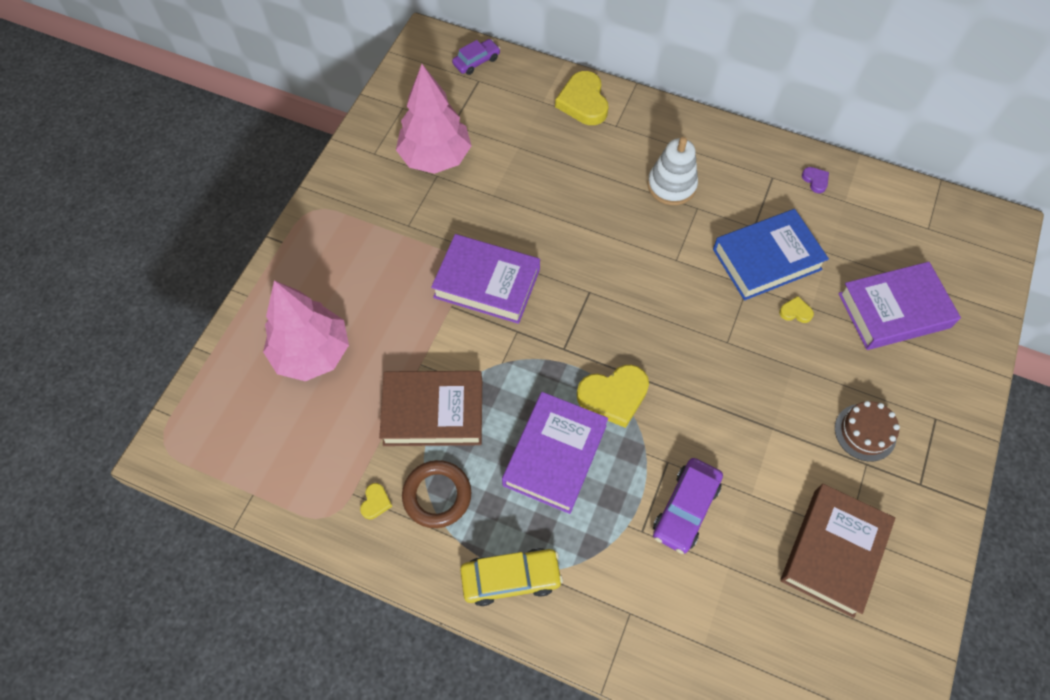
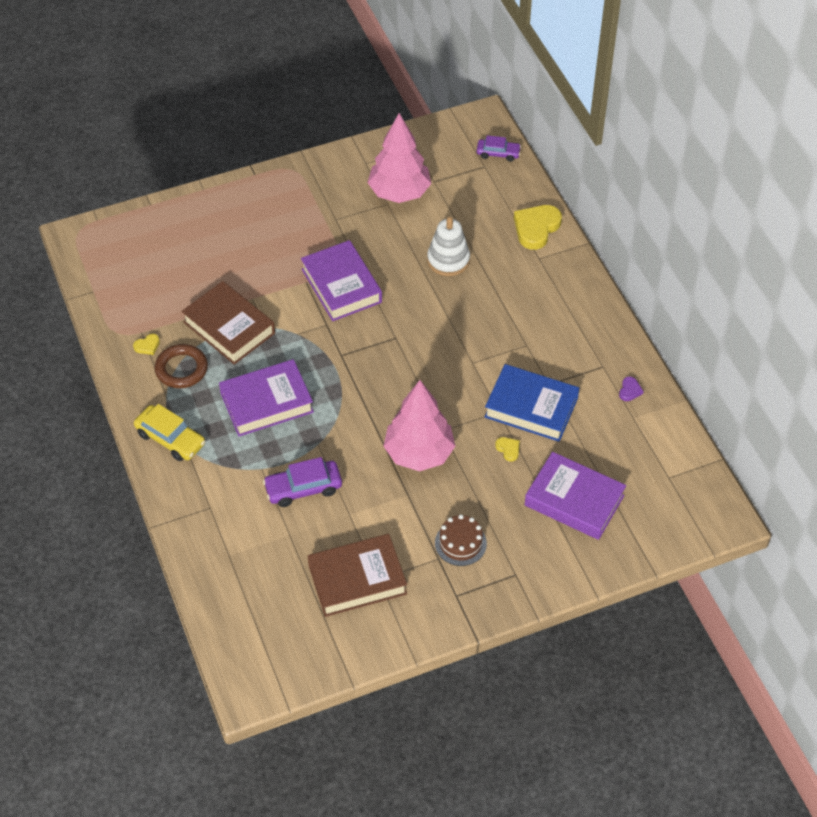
camera: 45 degrees right, 10 degrees down
pink tree [263,280,349,381] -> pink tree moved to [384,380,455,471]
yellow heart [577,365,649,428] -> none
white stacking toy [647,137,698,205] -> white stacking toy moved to [427,217,470,276]

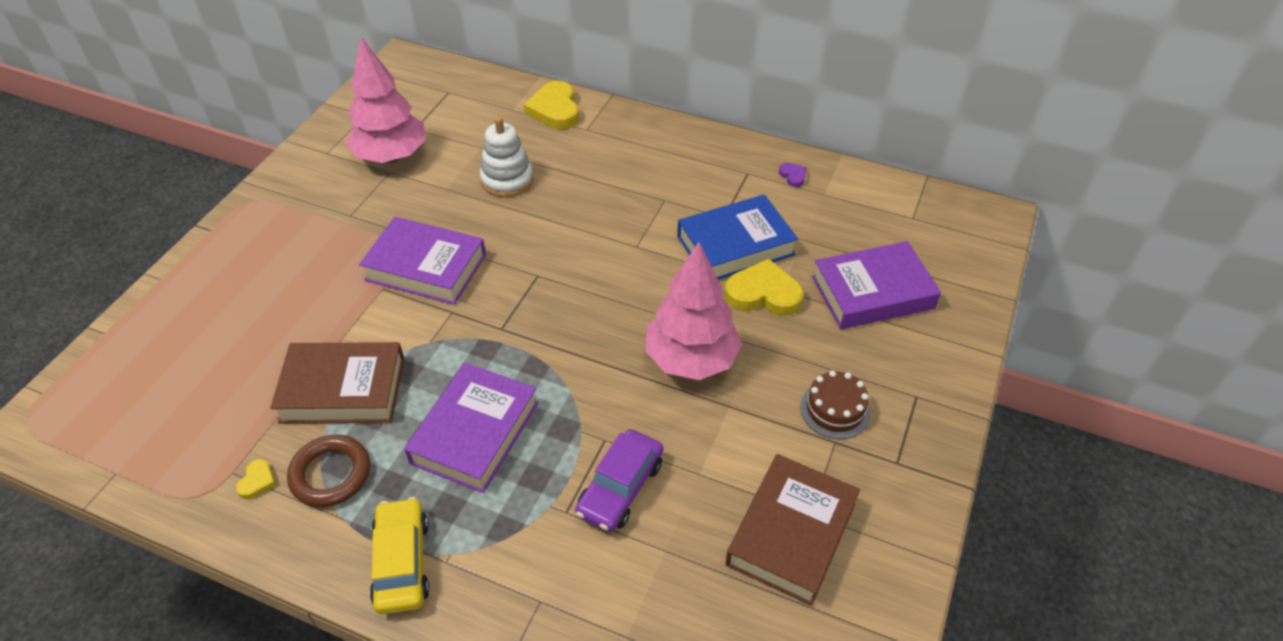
camera: 45 degrees left, 5 degrees down
yellow car [134,404,205,461] -> yellow car turned 90 degrees counterclockwise [370,497,430,614]
purple car [477,135,521,162] -> none
yellow heart [495,437,520,462] -> yellow heart [725,259,804,316], size x2.14

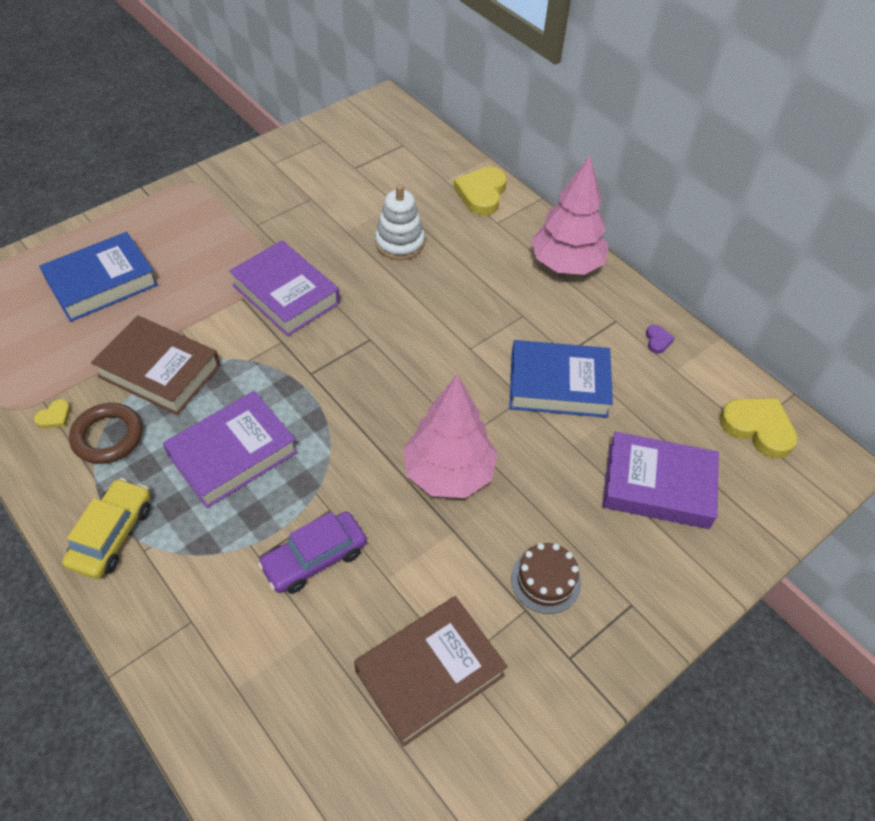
camera: 25 degrees right, 5 degrees up
pink tree [345,37,426,163] -> pink tree moved to [531,155,609,275]
yellow heart [725,259,804,316] -> yellow heart moved to [719,398,798,459]
none -> blue book [39,232,158,322]

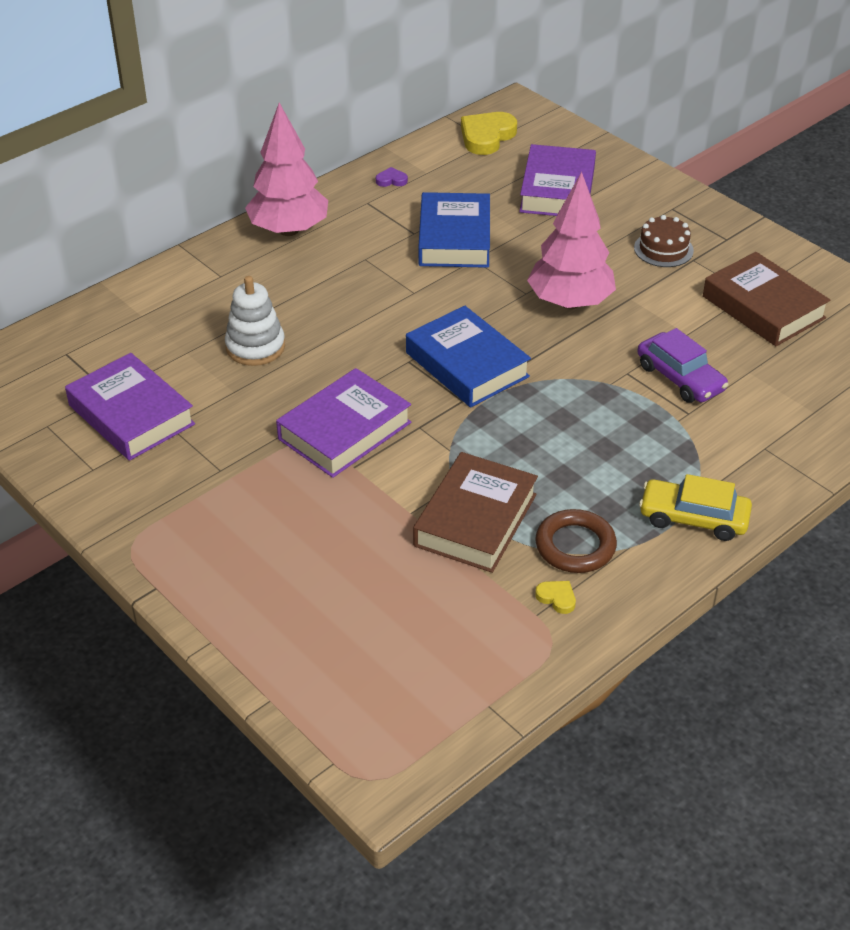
camera: 90 degrees left, 10 degrees down
blue book [39,232,158,322] -> blue book moved to [406,306,531,407]
purple book [163,391,298,508] -> purple book moved to [65,353,195,461]
yellow heart [454,167,507,216] -> none

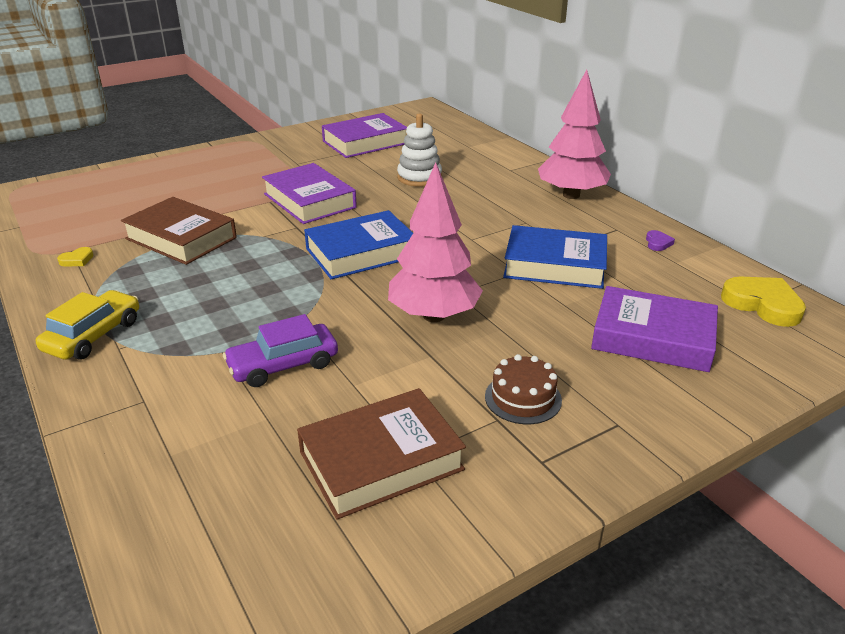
camera: 100 degrees right, 10 degrees down
brown ring [535,509,617,573] -> none

